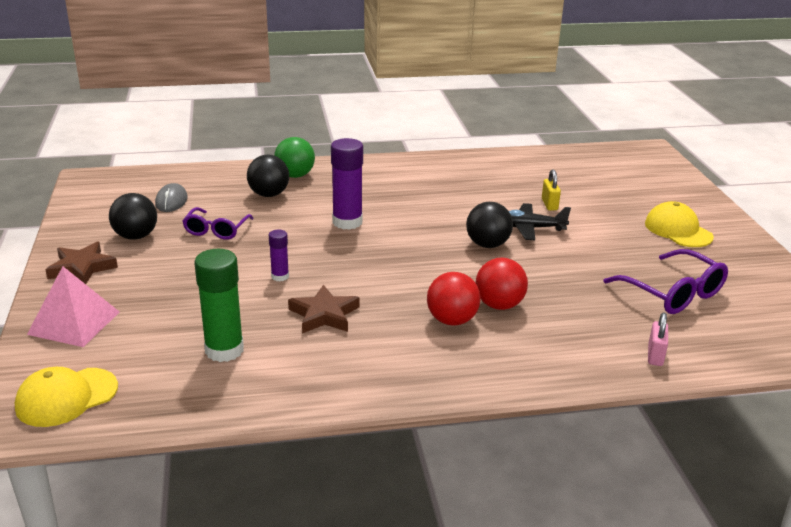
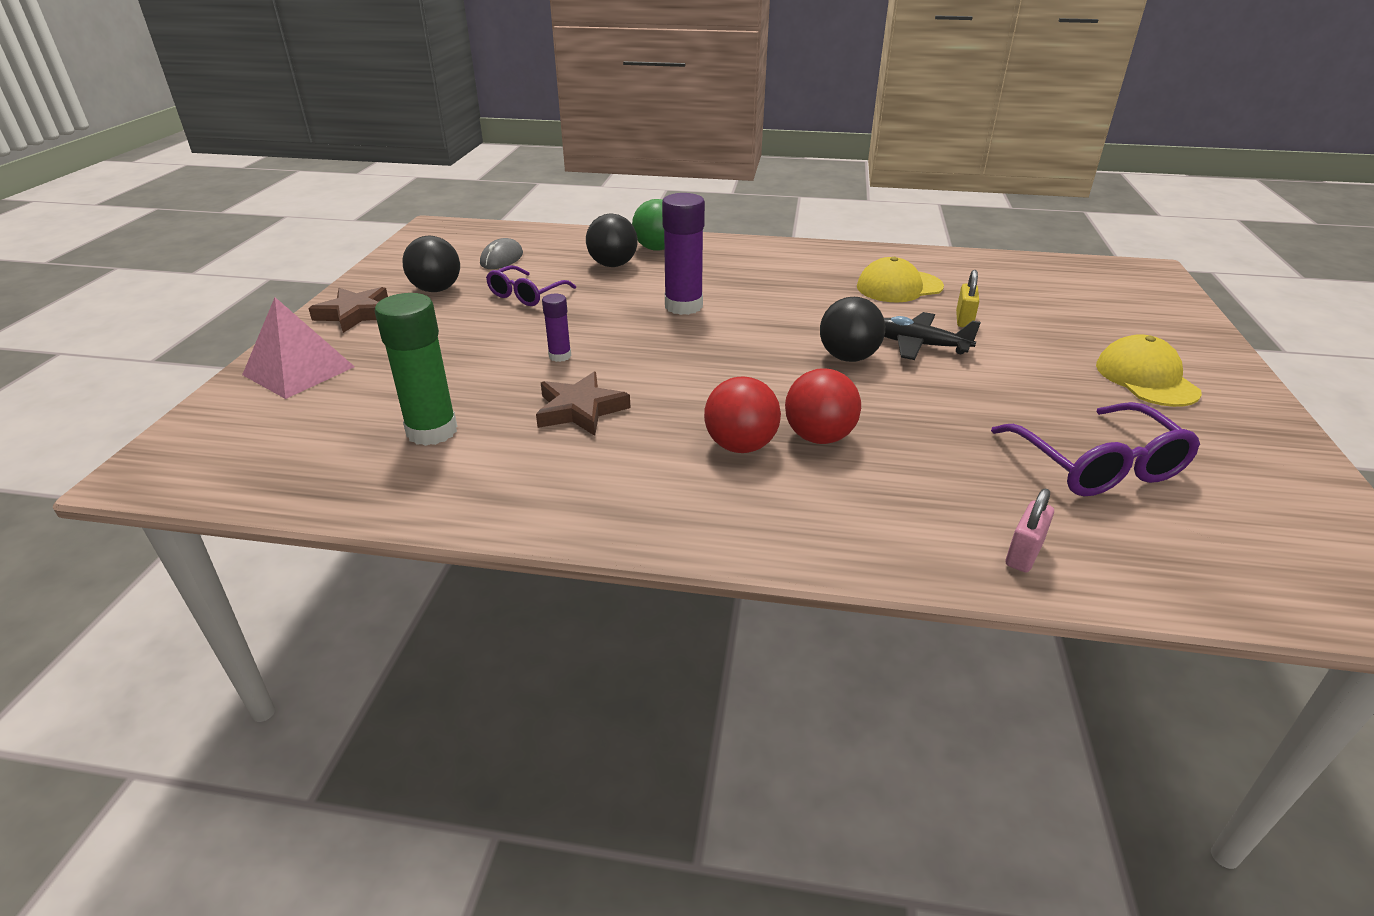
camera: 20 degrees right, 5 degrees up
yellow cap [15,367,118,427] -> yellow cap moved to [857,257,944,302]

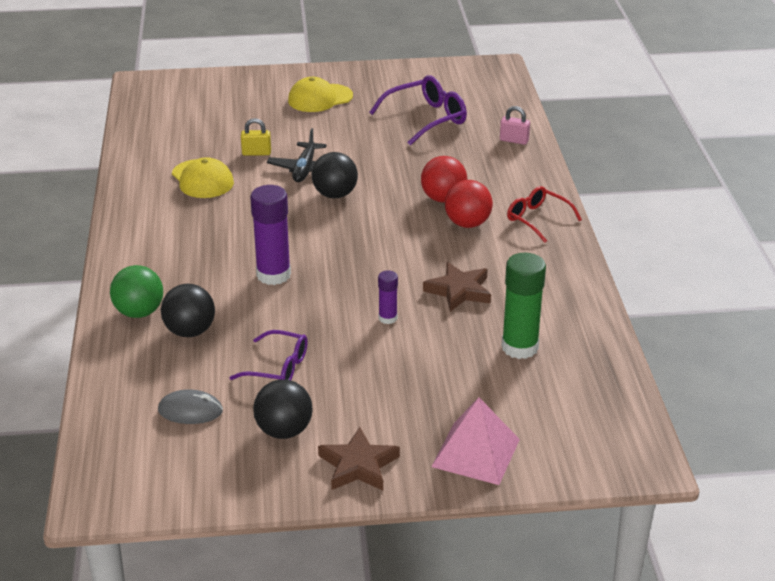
camera: 105 degrees left, 0 degrees up
none -> red glasses [507,186,582,243]

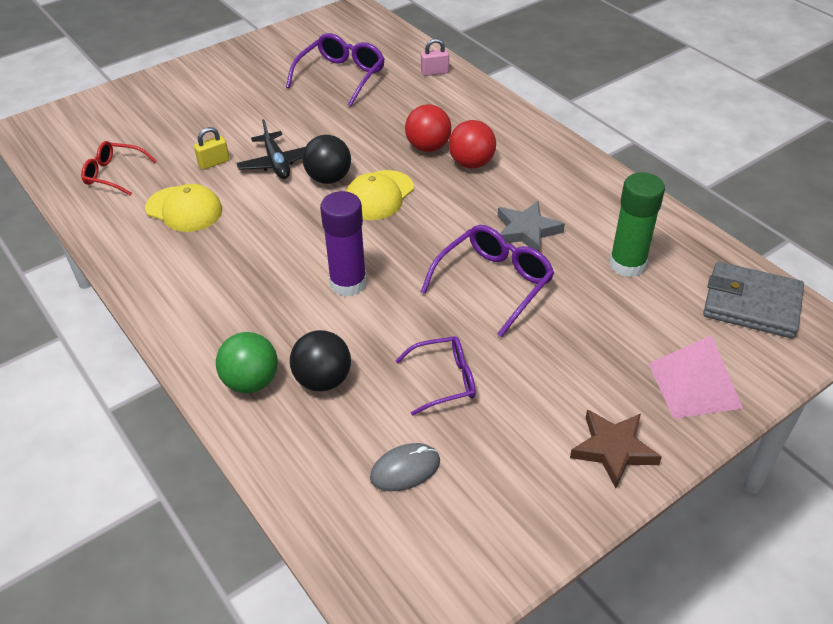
camera: 30 degrees left, 10 degrees up
black ball [253,379,313,439] -> none
yellow cap [288,77,353,112] -> yellow cap moved to [346,170,414,220]
purple glue stick [378,270,398,324] -> purple glasses [421,225,554,337]
brown star [423,262,491,312] -> grey star [498,201,565,251]
red glasses [507,186,582,243] -> red glasses moved to [81,141,157,196]
none -> grey wallet [703,262,804,339]

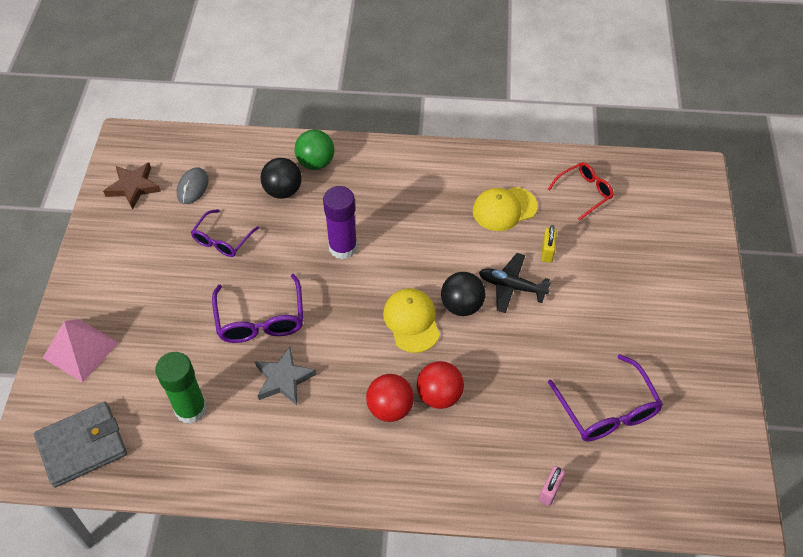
camera: 130 degrees right, 10 degrees up
brown star [570,409,662,488] -> brown star moved to [103,163,161,210]

